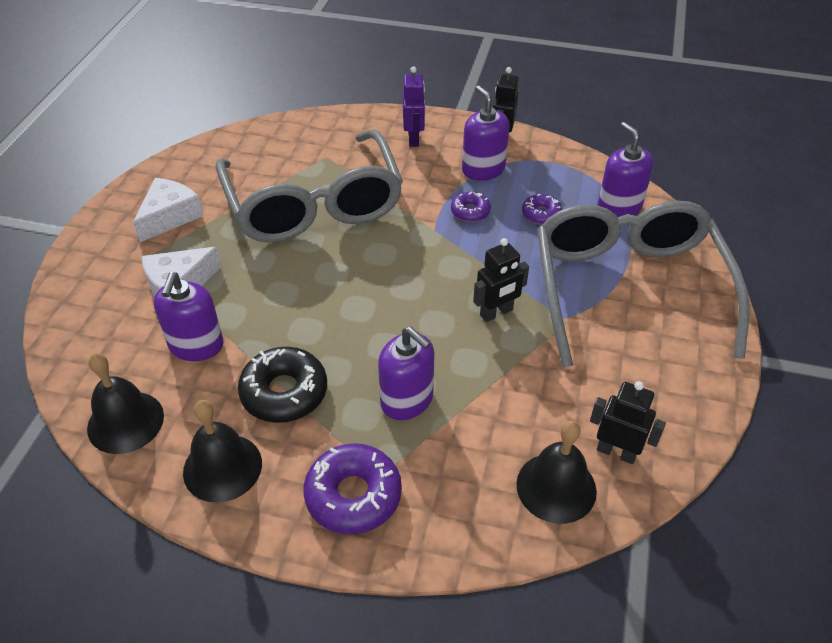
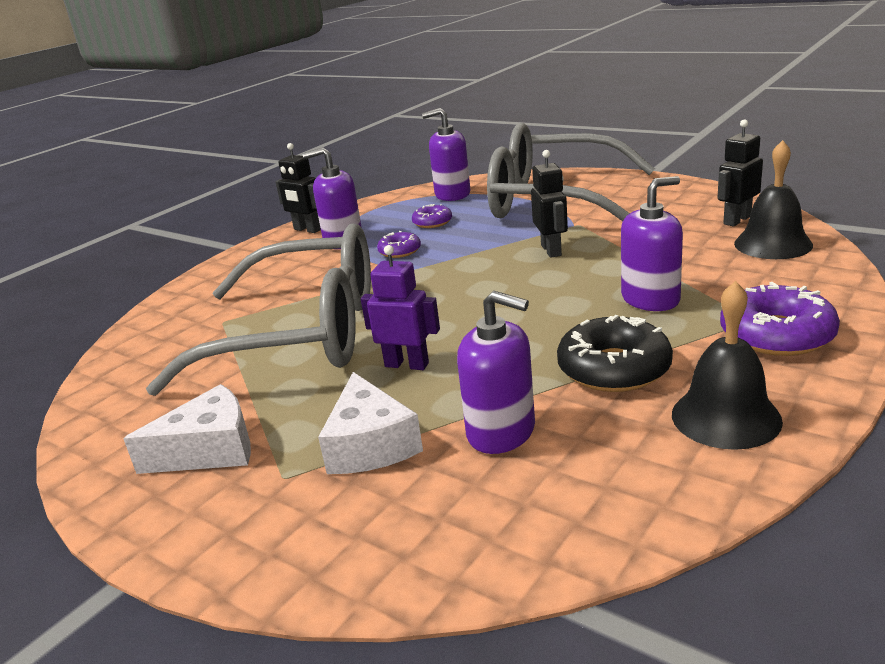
camera: 65 degrees left, 20 degrees down
black bell [87,353,164,454] -> none
white cheese [133,178,203,242] -> white cheese turned 105 degrees clockwise [123,384,251,474]
purple robot [403,66,425,147] -> purple robot moved to [361,245,440,370]

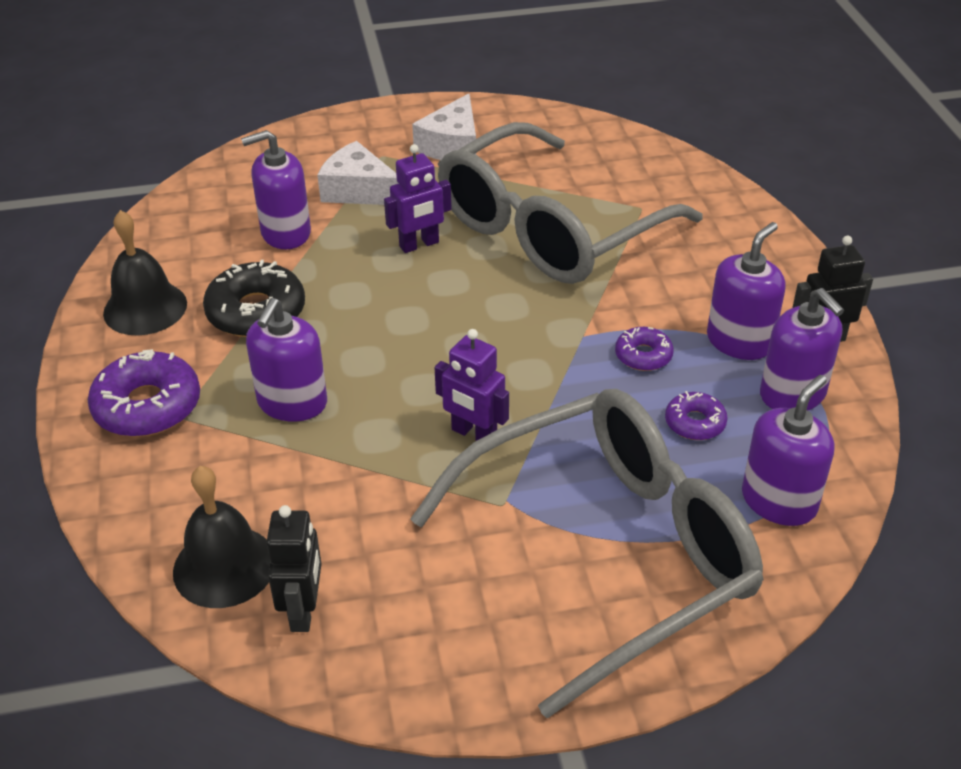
camera: 130 degrees right, 15 degrees up
black robot [531,150,568,258] -> purple robot [434,329,509,441]
none -> purple soap dispenser [760,288,844,410]

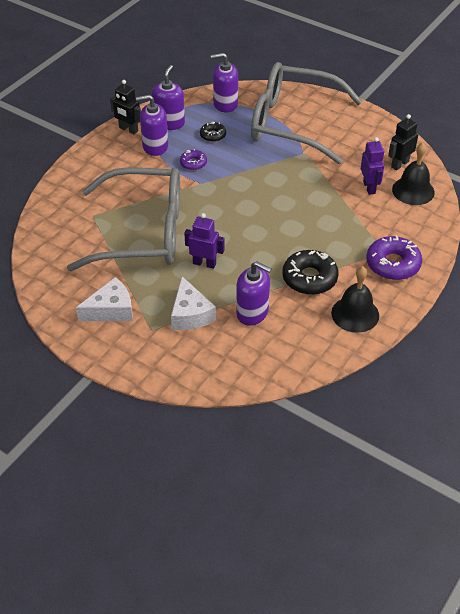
camera: 135 degrees left, 5 degrees up
purple soap dispenser [246,298,327,422] -> none
purple robot [434,329,509,441] -> purple robot moved to [361,137,384,195]
purple donut [665,391,728,440] -> black donut [200,122,226,142]

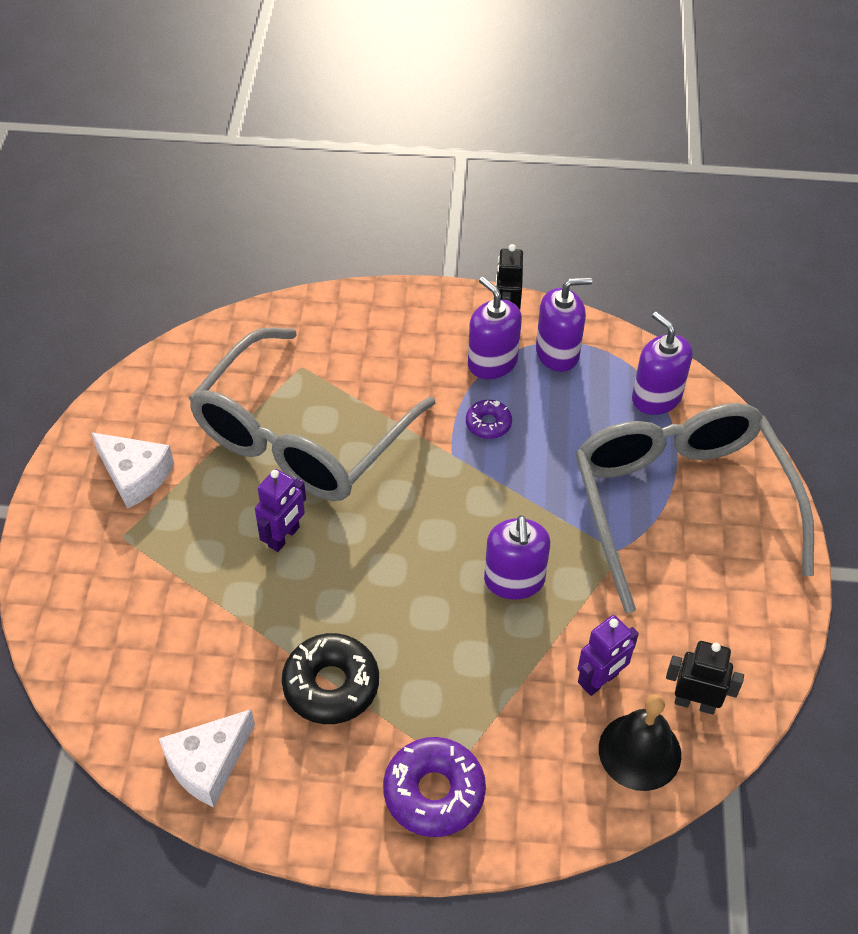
camera: 60 degrees right, 5 degrees up
grey glasses [67,167,180,271] -> grey glasses turned 60 degrees clockwise [189,327,435,501]
white cheese [171,276,216,330] -> white cheese moved to [159,709,255,807]
purple robot [184,213,224,269] -> purple robot turned 45 degrees clockwise [255,469,306,552]
black donut [200,122,226,142] -> none
purple soap dispenser [236,261,272,326] -> purple soap dispenser moved to [484,515,550,600]
black bell [331,266,379,333] -> none

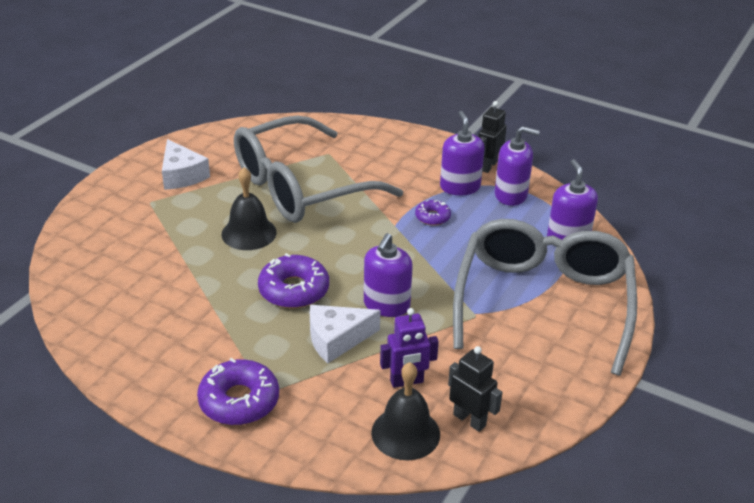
camera: 25 degrees right, 15 degrees down
white cheese [159,709,255,807] -> white cheese moved to [310,305,380,363]
purple robot [255,469,306,552] -> black bell [221,167,277,250]
black donut [282,633,379,724] -> none
none -> purple donut [258,253,329,308]

